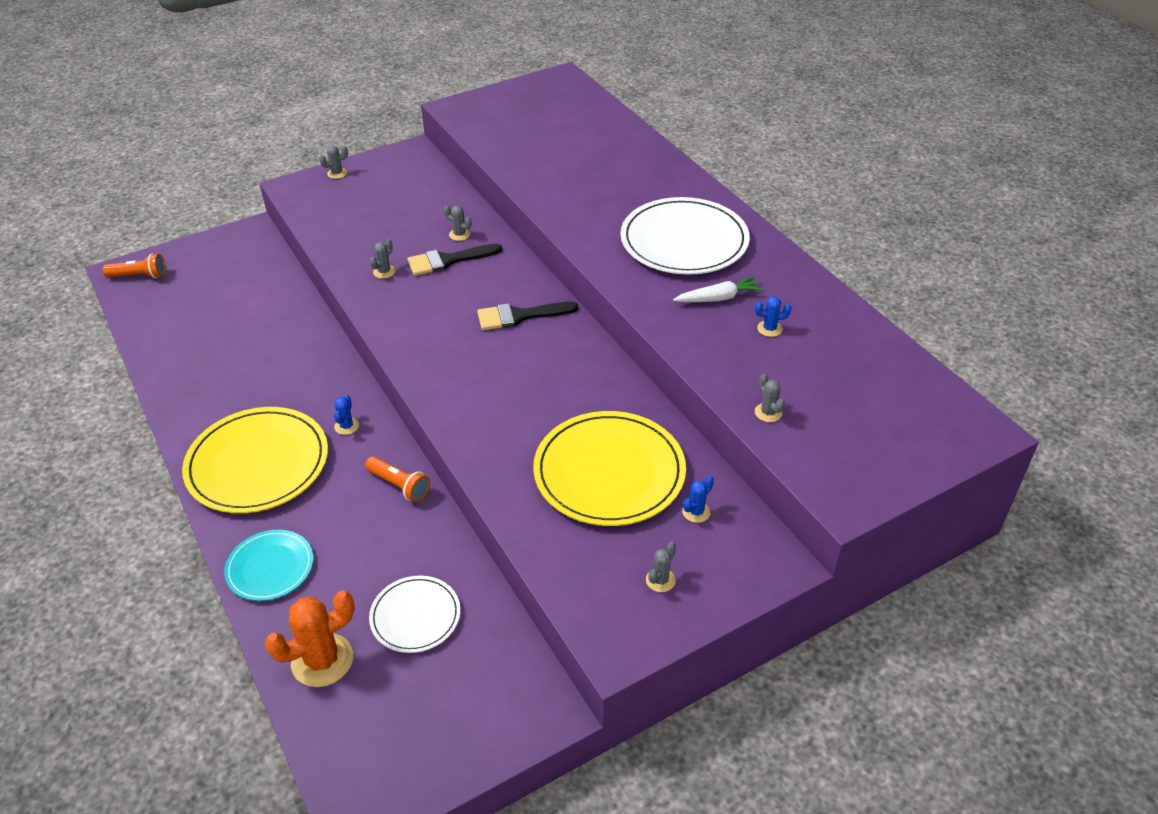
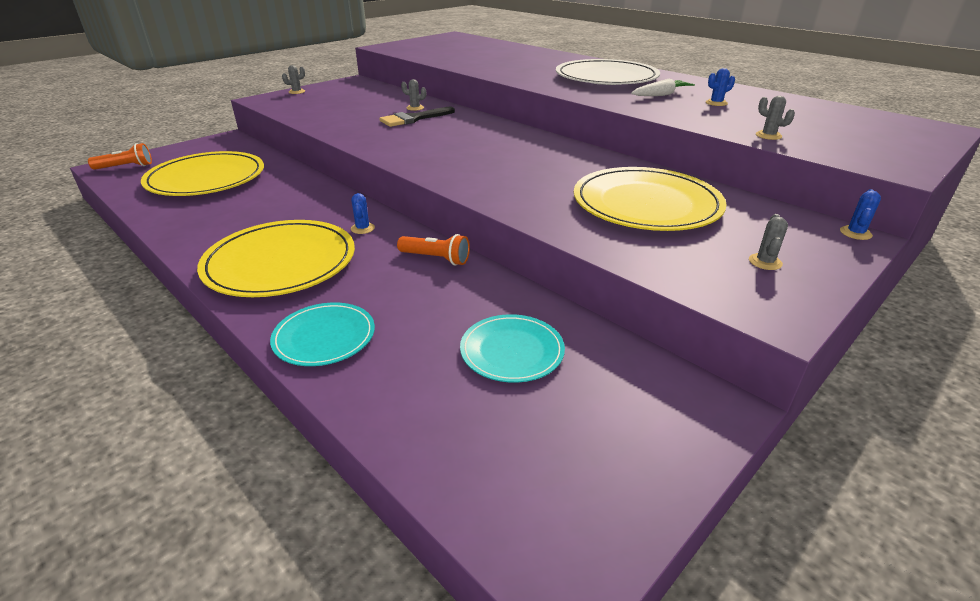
camera: 15 degrees left, 10 degrees down
orange cactus [265,591,355,687] -> none
white plate [369,576,460,653] -> turquoise plate [460,314,565,383]
grey cactus [370,239,395,279] -> none
black brush [477,301,578,330] -> none
blue cactus [682,476,714,523] -> blue cactus moved to [840,189,881,240]
none -> yellow plate [141,151,264,196]

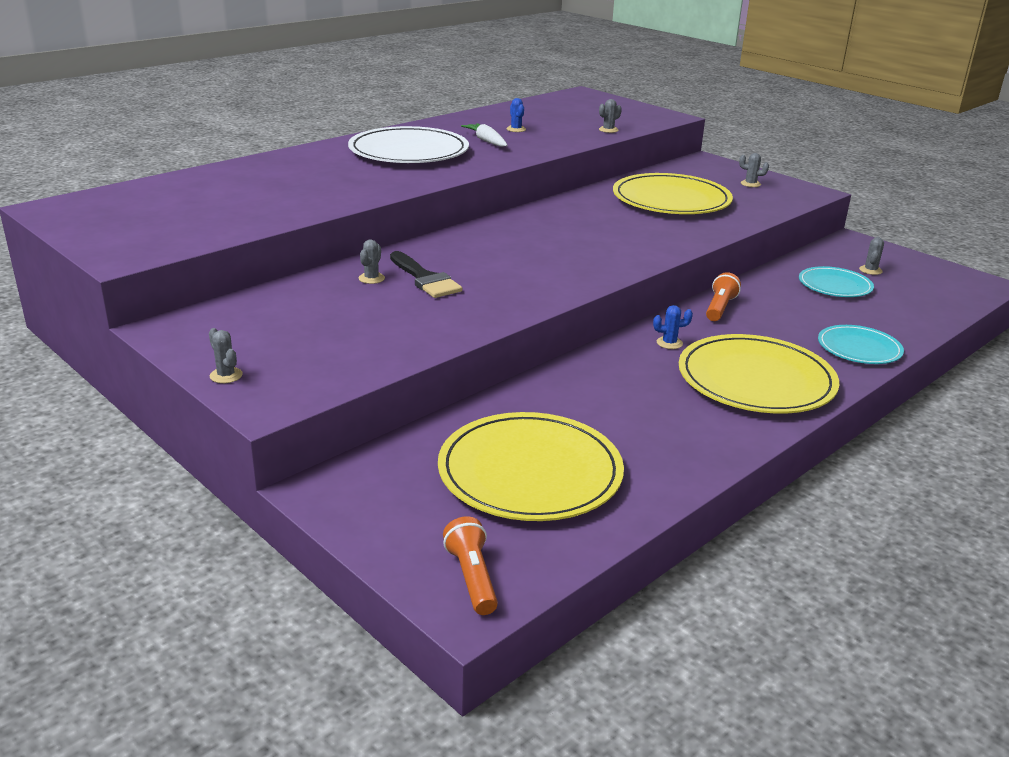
camera: 90 degrees left, 5 degrees down
blue cactus [840,189,881,240] -> none
none -> grey cactus [859,237,884,275]

